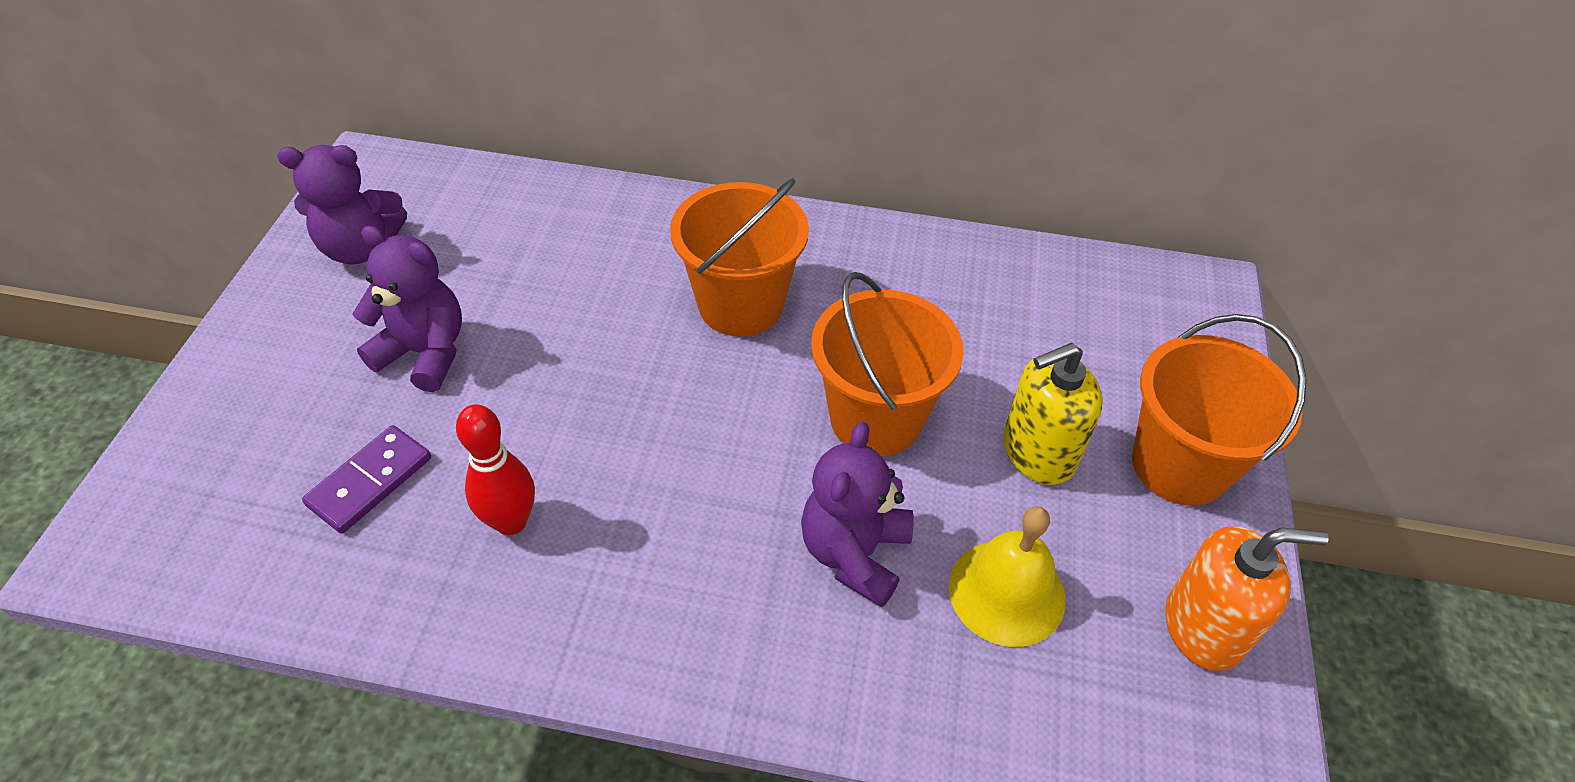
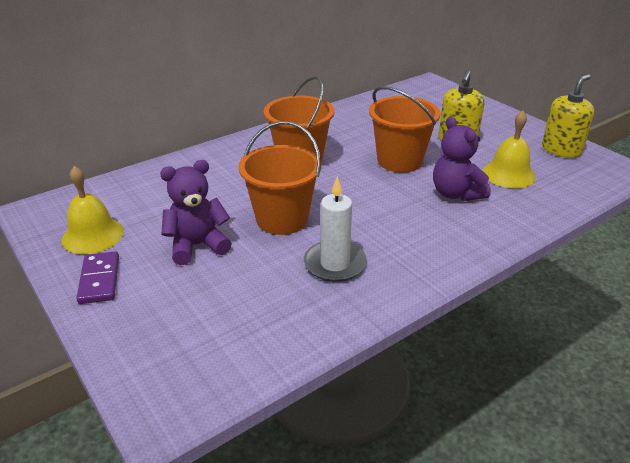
camera: 45 degrees left, 15 degrees down
purple teddy bear [277,145,407,264] -> yellow bell [62,166,124,254]
purple domino [302,425,431,533] -> purple domino moved to [76,251,119,304]
red bowling pin [456,404,535,535] -> white candle [304,176,367,282]
orange bucket [1132,314,1307,506] -> orange bucket moved to [239,121,321,235]
orange soap dispenser [1165,526,1329,671] -> yellow soap dispenser [542,74,594,158]

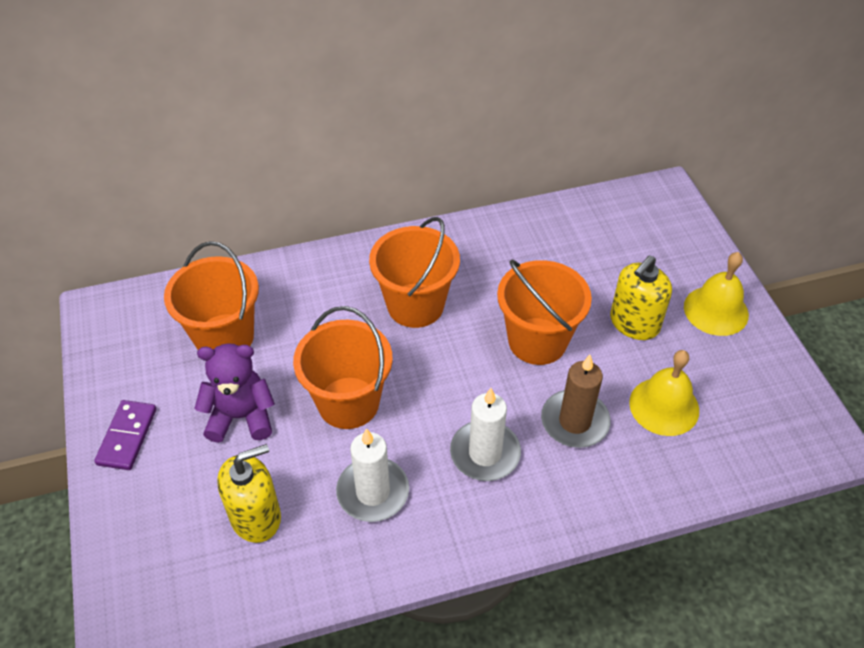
camera: 20 degrees right, 15 degrees up
yellow bell [62,166,124,254] -> yellow bell moved to [684,252,749,336]
purple teddy bear [433,116,491,201] -> brown candle [541,355,611,448]
yellow soap dispenser [542,74,594,158] -> yellow soap dispenser moved to [217,444,281,543]
none -> orange bucket [164,241,259,350]
none -> white candle [450,388,521,481]

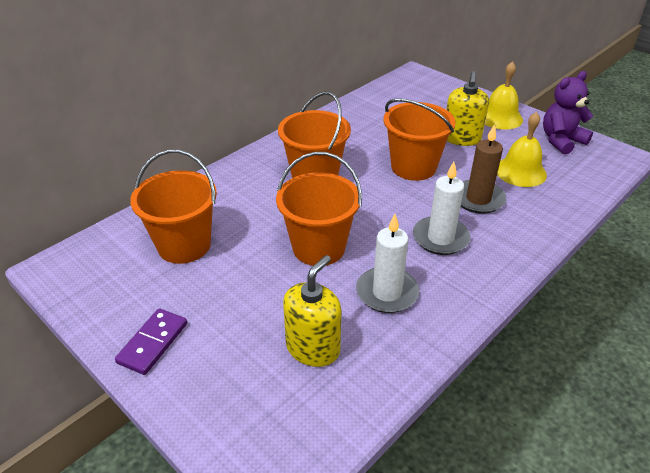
camera: 30 degrees left, 10 degrees down
purple domino [94,400,156,470] -> purple domino turned 45 degrees clockwise [115,308,187,375]
purple teddy bear [194,343,275,443] -> purple teddy bear moved to [543,71,593,155]

